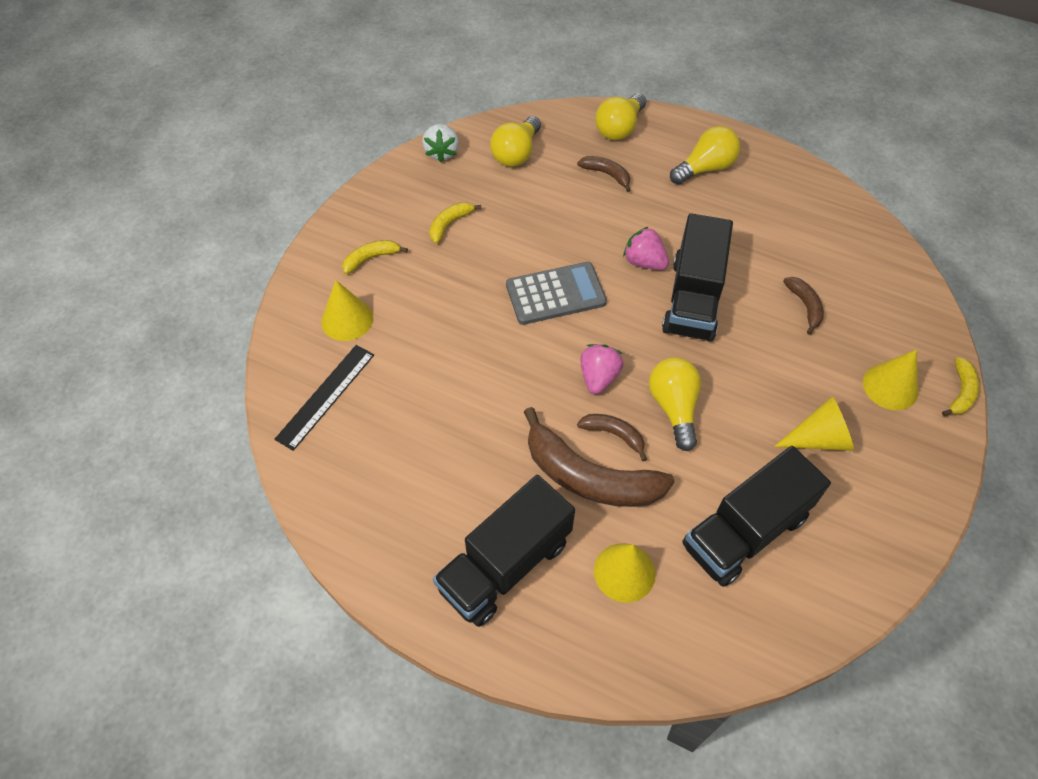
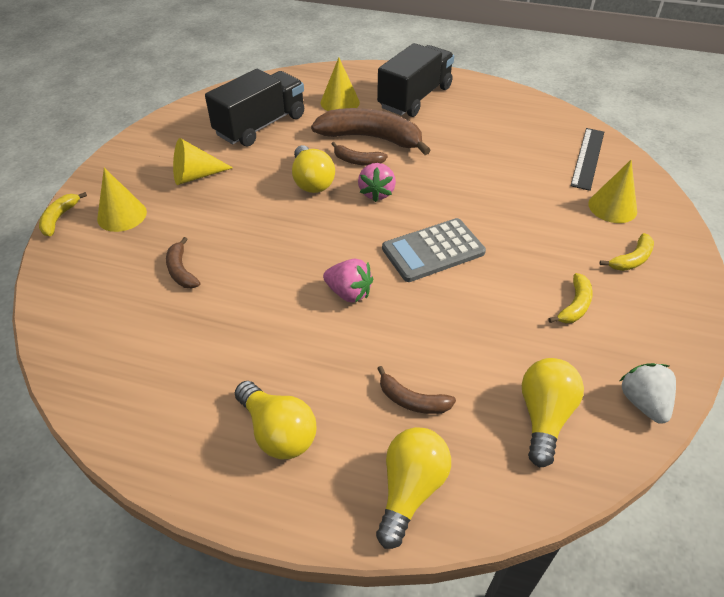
camera: 170 degrees right, 10 degrees down
black truck [662,213,733,342] -> none
yellow light bulb [670,126,740,185] -> yellow light bulb turned 90 degrees counterclockwise [235,381,316,459]

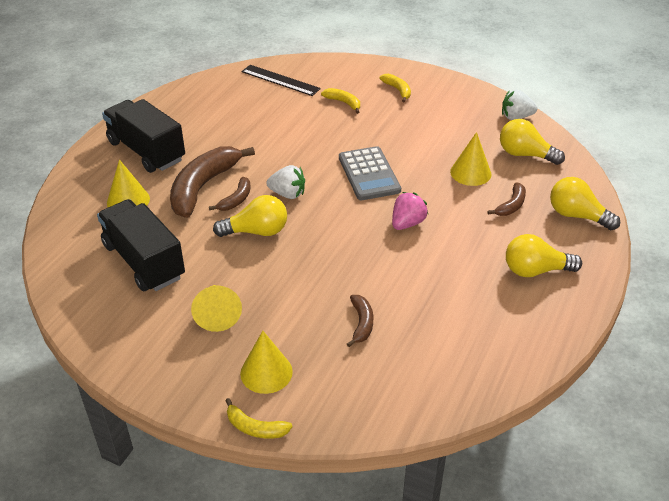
camera: 80 degrees left, 5 degrees down
brown banana [166,237,200,288] -> brown banana turned 75 degrees counterclockwise [347,295,373,347]
yellow light bulb [235,381,316,459] -> yellow light bulb turned 150 degrees counterclockwise [506,234,582,277]
pink strawberry [358,163,396,202] -> white strawberry [266,165,305,199]
yellow banana [548,273,593,323] -> yellow banana moved to [321,88,360,114]
yellow cone [588,160,637,223] -> yellow cone moved to [450,132,491,186]

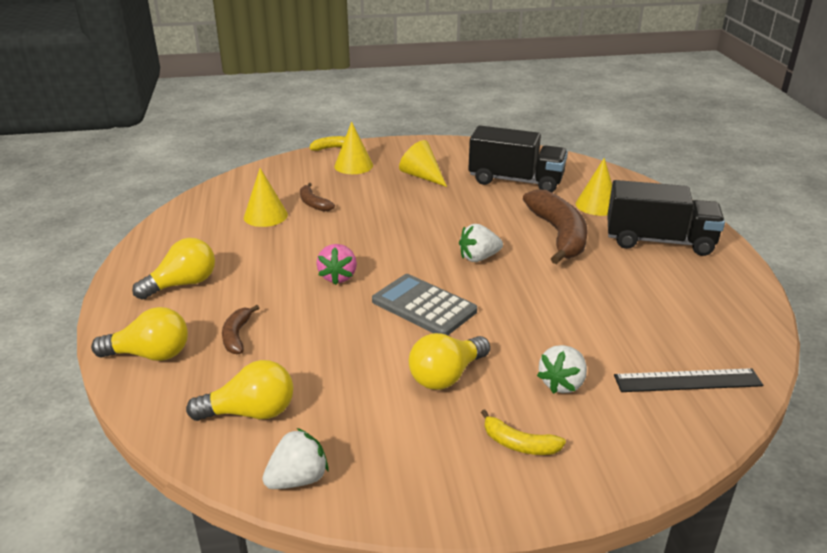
camera: 145 degrees right, 10 degrees down
brown banana [209,177,250,211] -> none
yellow light bulb [213,195,287,237] -> yellow light bulb moved to [409,333,490,390]
yellow banana [321,88,360,114] -> white strawberry [537,345,587,394]
yellow cone [450,132,491,186] -> yellow cone moved to [244,168,288,227]

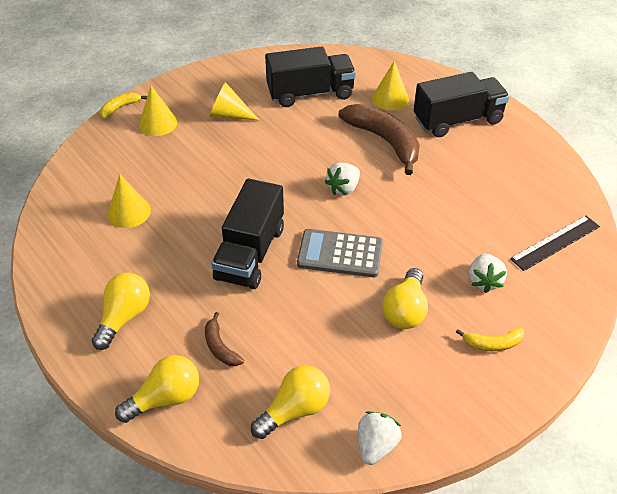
camera: 30 degrees left, 15 degrees up
brown banana [300,183,335,212] -> none
pink strawberry [316,244,357,285] -> black truck [211,178,284,289]

